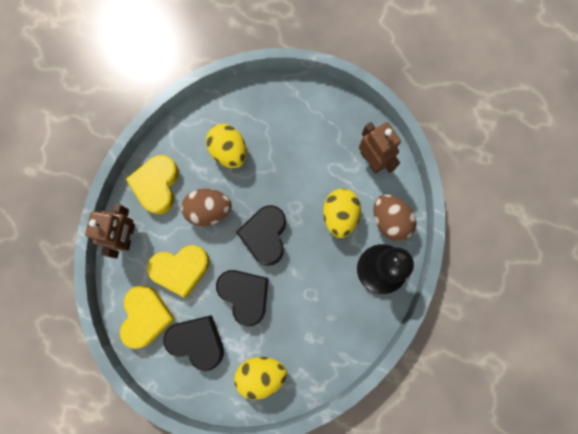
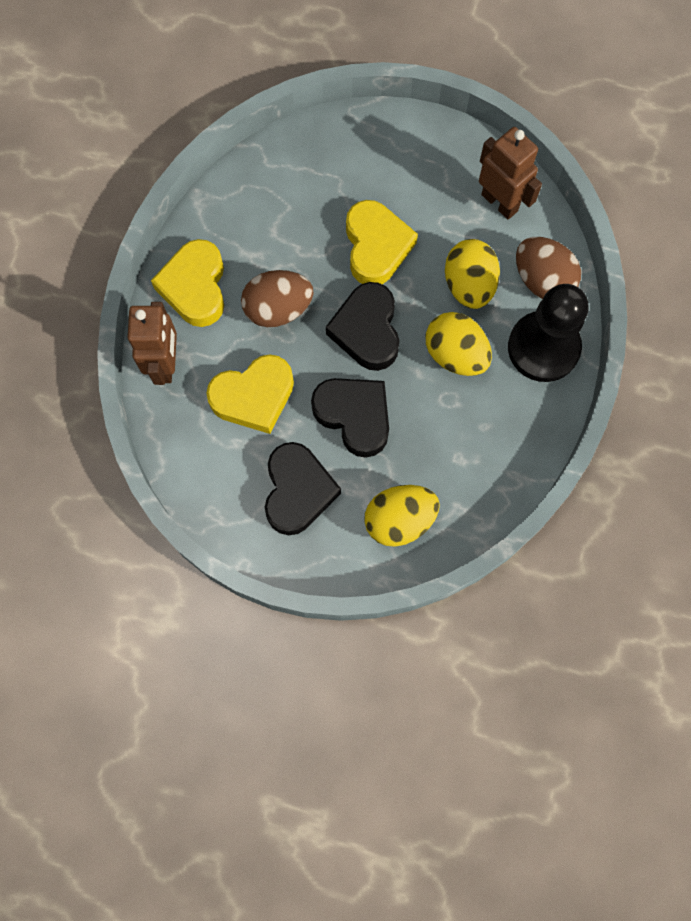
camera: 10 degrees left, 5 degrees down
yellow heart [120,286,175,349] -> yellow heart moved to [346,200,418,284]
black heart [163,315,224,371] -> black heart turned 75 degrees clockwise [265,442,341,535]
yellow egg [206,124,247,168] -> yellow egg moved to [426,312,492,376]

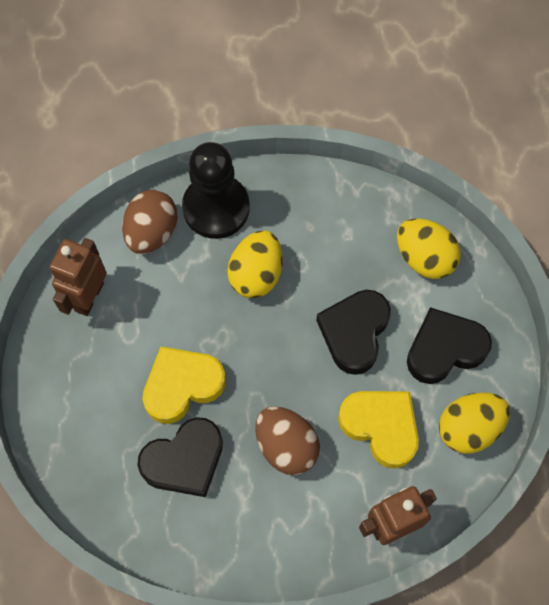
camera: 115 degrees left, 5 degrees down
yellow heart [151,239,224,327] -> none
black heart [326,282,400,371] -> black heart moved to [137,417,223,497]
yellow egg [445,239,500,309] -> yellow egg moved to [439,392,510,454]

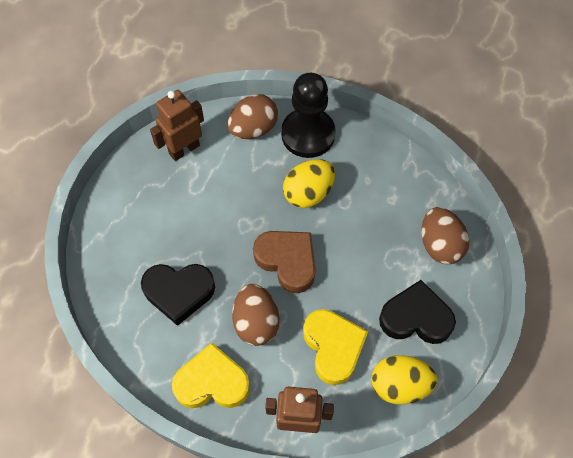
camera: 30 degrees right, 5 degrees down
yellow heart [142,347,226,424] -> yellow heart moved to [172,343,250,408]
black heart [316,290,391,375] -> none
yellow egg [397,218,461,279] -> brown egg [422,207,469,264]
none -> brown heart [253,231,315,293]

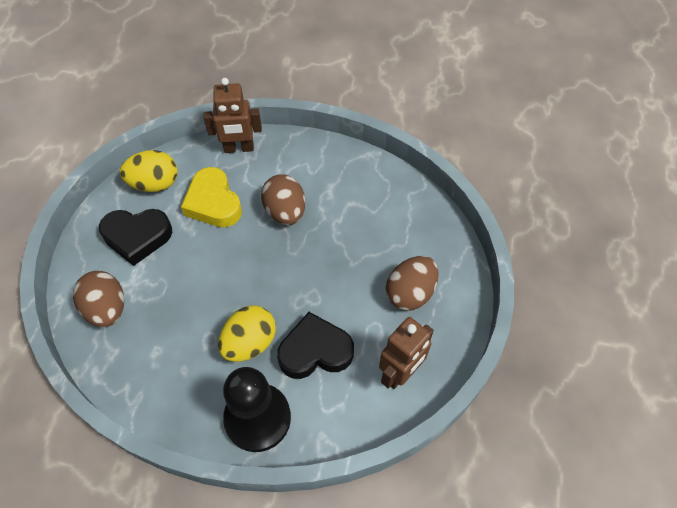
camera: 170 degrees right, 5 degrees down
black heart [141,264,215,326] -> black heart moved to [277,312,354,379]
yellow heart [172,343,250,408] -> none
brown egg [227,94,278,139] -> brown egg moved to [386,256,439,311]
brown heart [253,231,315,293] -> none

